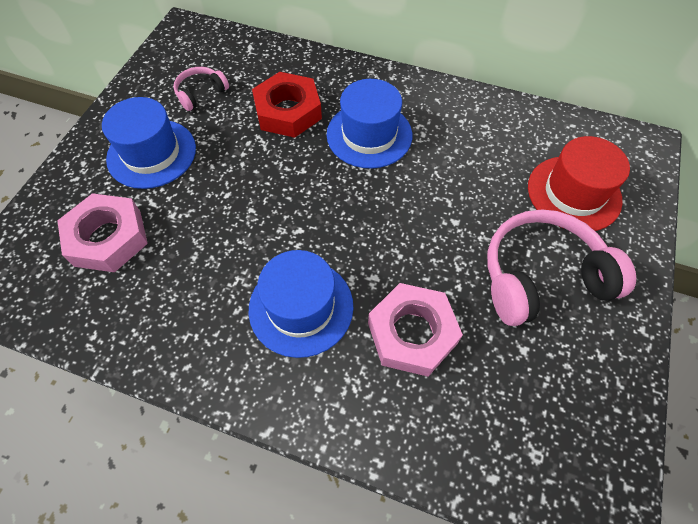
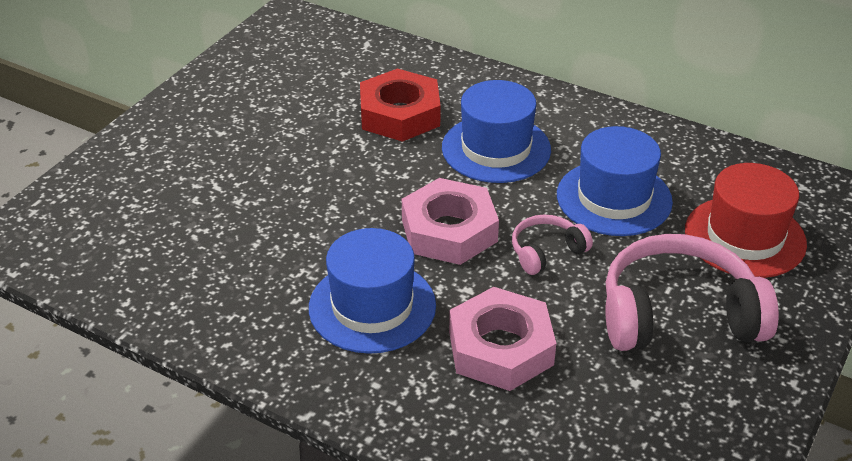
camera: 10 degrees right, 20 degrees down
pink nut [57,193,148,272] -> pink nut moved to [402,178,499,265]
blue hat [102,97,196,189] -> blue hat moved to [557,126,673,236]
pink headphones [173,67,229,111] -> pink headphones moved to [512,215,593,275]

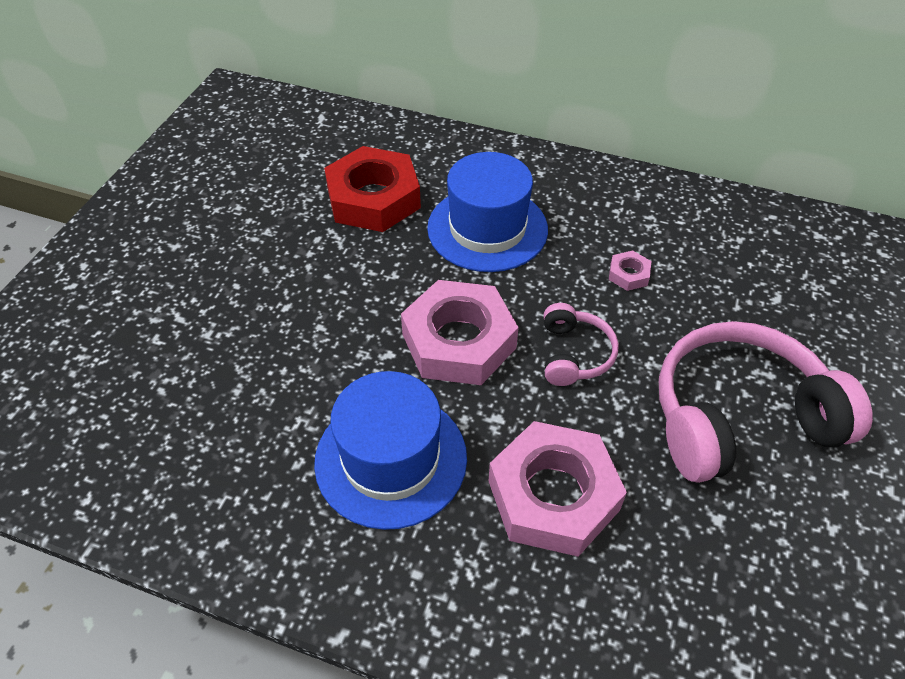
camera: 10 degrees left, 10 degrees up
pink headphones [512,215,593,275] -> pink headphones turned 135 degrees clockwise [544,303,619,386]
blue hat [557,126,673,236] -> pink nut [609,250,651,291]
red hat [685,163,807,278] -> none

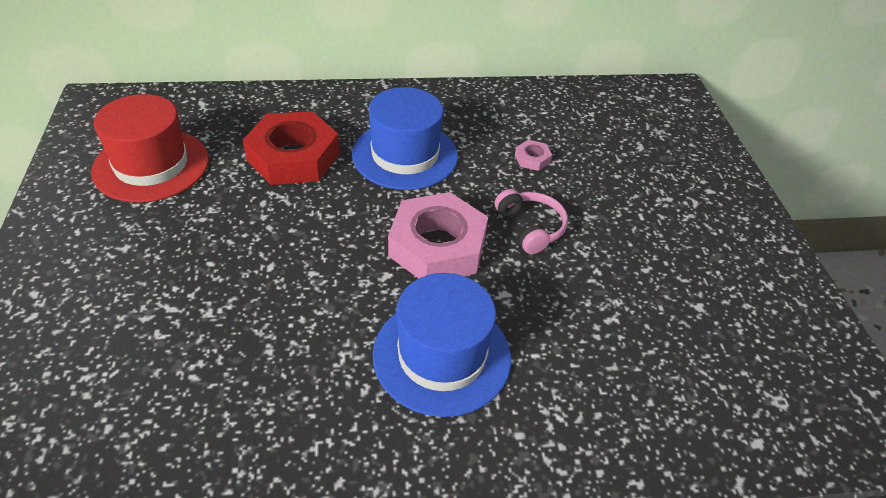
camera: 30 degrees left, 5 degrees down
pink nut [489,421,627,557] -> none
pink headphones [659,321,873,483] -> none
none -> red hat [91,94,209,202]

